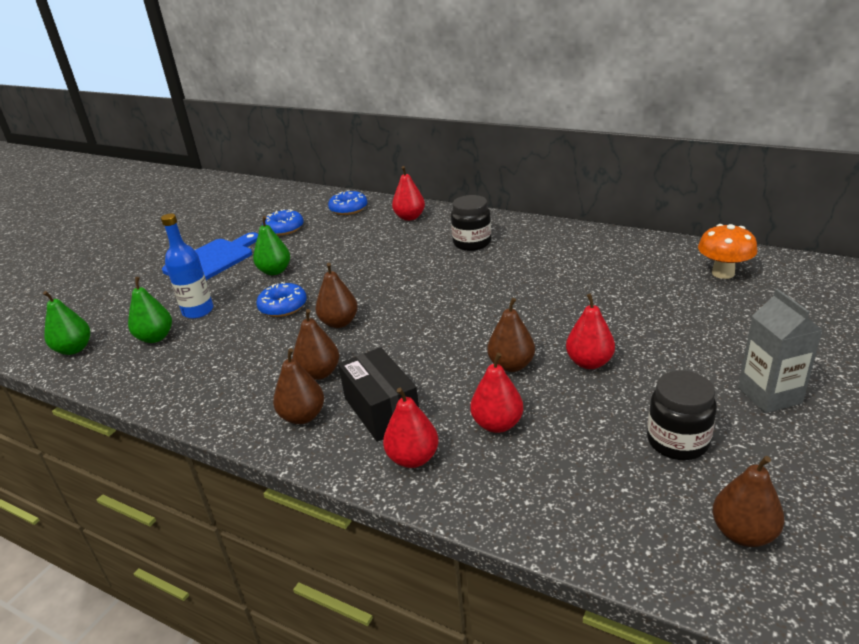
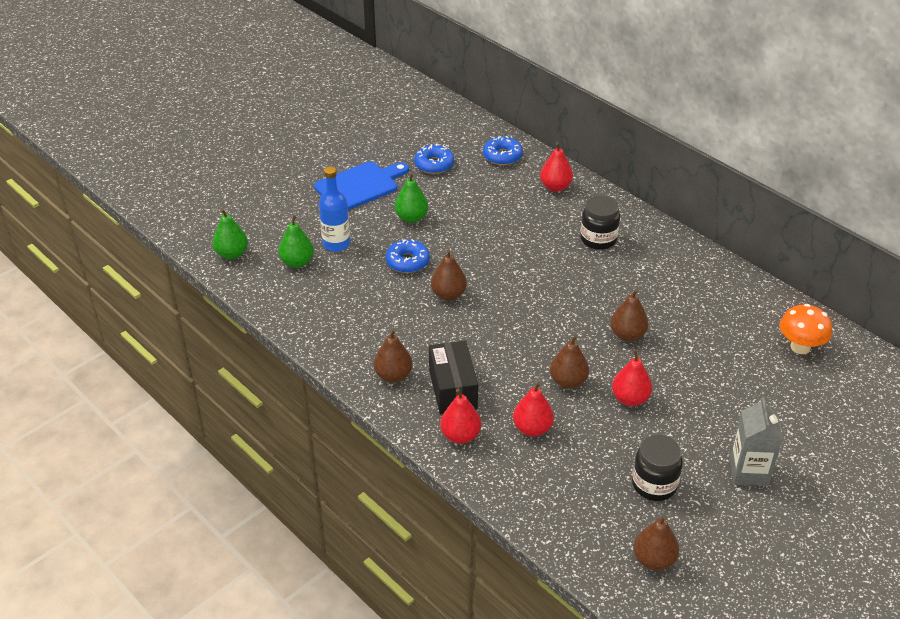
camera: 15 degrees right, 10 degrees up
brown pear [292,309,339,380] -> brown pear moved to [610,289,649,341]

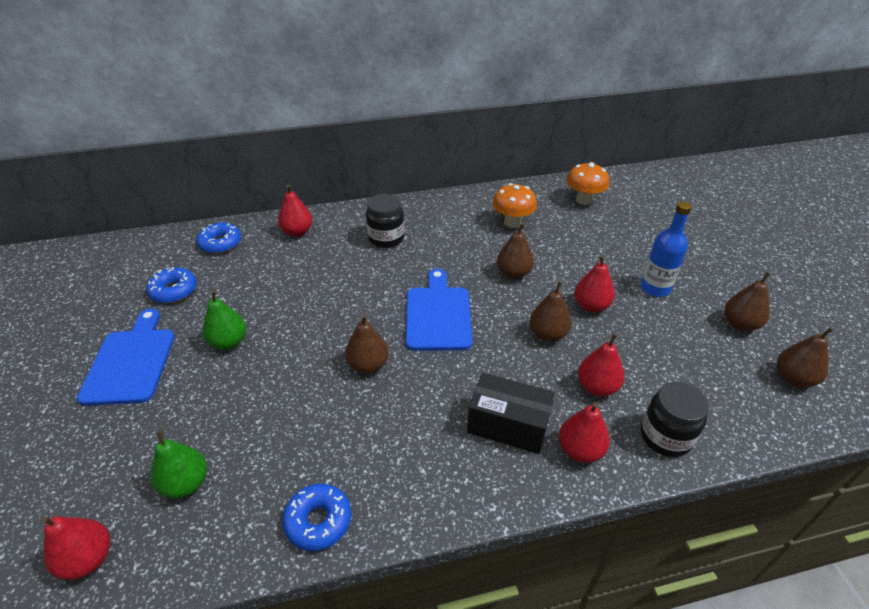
camera: 60 degrees left, 0 degrees up
green pear [212,209,248,259] -> red pear [40,516,110,580]
blue bottle [319,166,350,252] -> blue bottle moved to [640,201,692,297]
brown pear [374,329,413,383] -> brown pear moved to [725,272,770,331]
blue donut [386,239,430,273] -> blue donut moved to [282,483,351,551]
black jar [632,435,683,501] -> black jar moved to [641,382,709,457]
grey carton [730,398,783,486] -> none
none -> blue cutting board [406,269,473,351]
none -> orange mushroom [492,183,537,228]

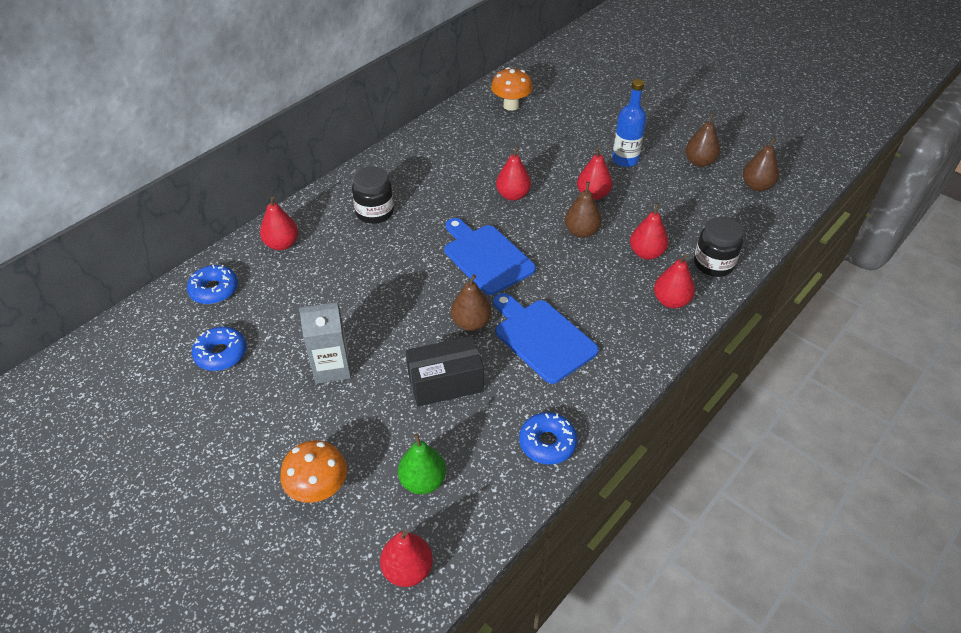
camera: 35 degrees left, 5 degrees up
blue cutting board [77,309,175,406] -> blue cutting board moved to [493,293,599,384]
green pear [202,290,246,350] -> grey carton [299,302,351,384]
black box [467,373,555,454] -> black box moved to [406,336,484,407]
orange mushroom [492,183,537,228] -> orange mushroom moved to [280,440,347,503]
brown pear [497,223,534,279] -> red pear [496,146,531,201]

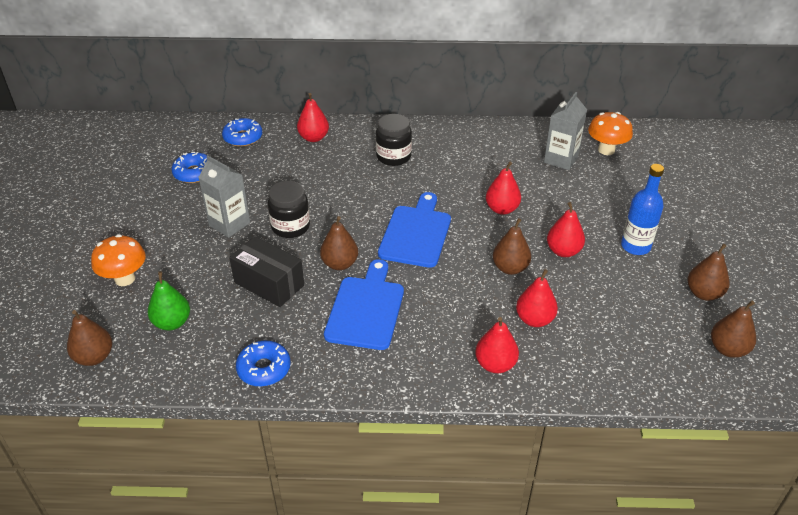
camera: 50 degrees right, 5 degrees down
red pear [380,530,433,587] -> brown pear [67,310,112,366]
black jar [694,216,744,277] -> black jar moved to [268,181,310,238]
none -> grey carton [544,92,587,170]

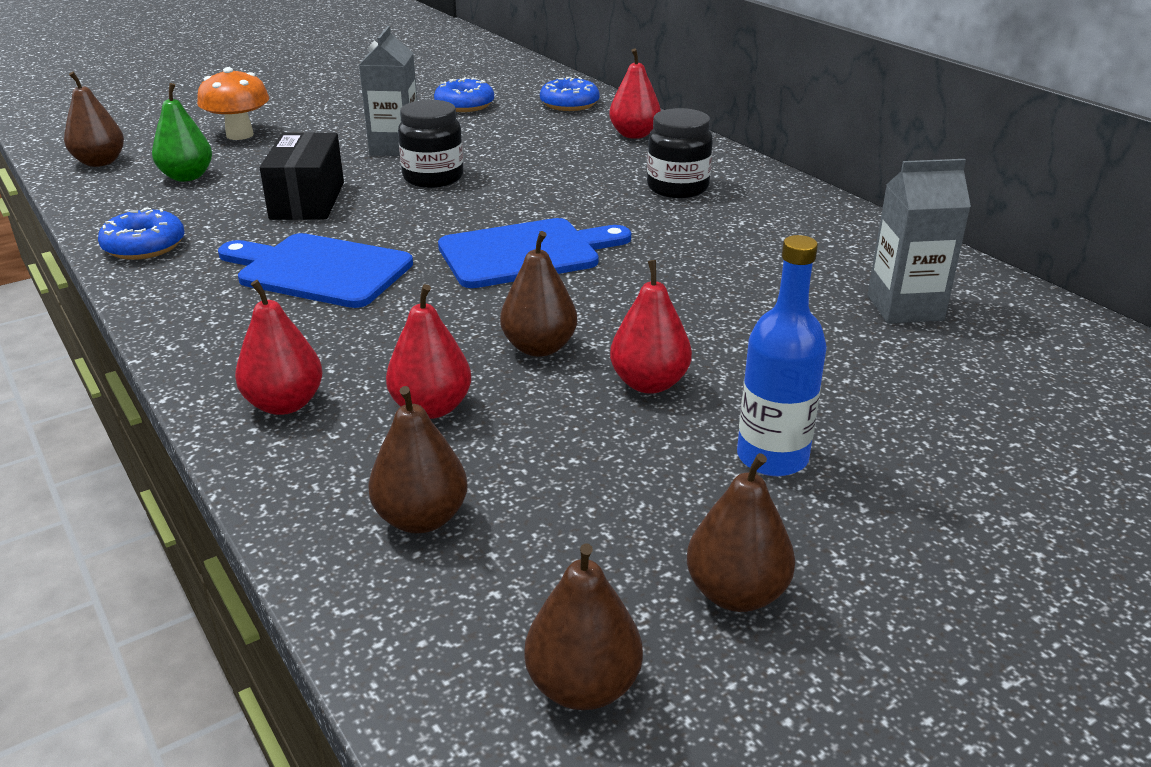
camera: 55 degrees right, 10 degrees down
brown pear [320,216,358,270] -> brown pear moved to [368,386,468,533]
blue cutting board [324,259,404,350] -> blue cutting board turned 135 degrees counterclockwise [218,233,413,308]
red pear [486,161,521,215] -> none
orange mushroom [588,112,633,155] -> none

